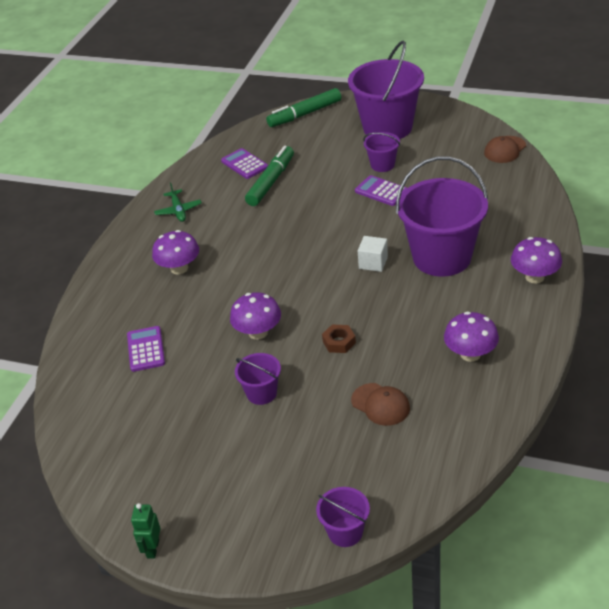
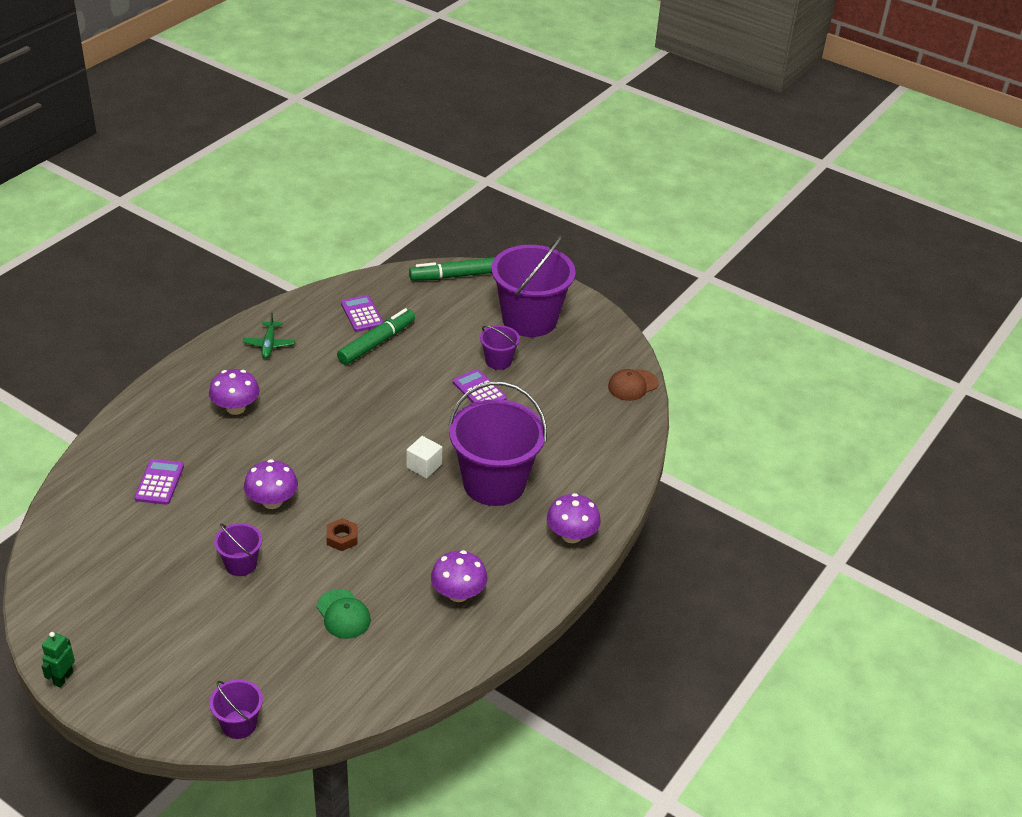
camera: 10 degrees right, 0 degrees up
brown cap [351,383,410,426] -> green cap [316,589,371,639]

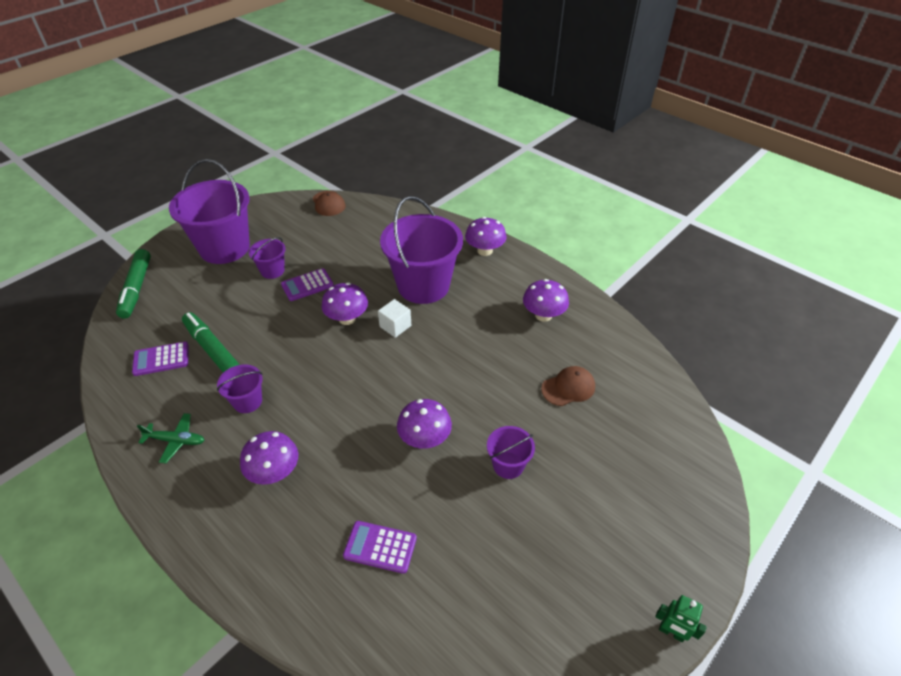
camera: 80 degrees left, 5 degrees up
purple bucket [209,679,263,739] -> purple bucket moved to [217,365,263,413]
green cap [316,589,371,639] -> brown cap [541,366,595,406]
brown nut [326,518,358,551] -> none
none -> purple mushroom [321,282,368,325]

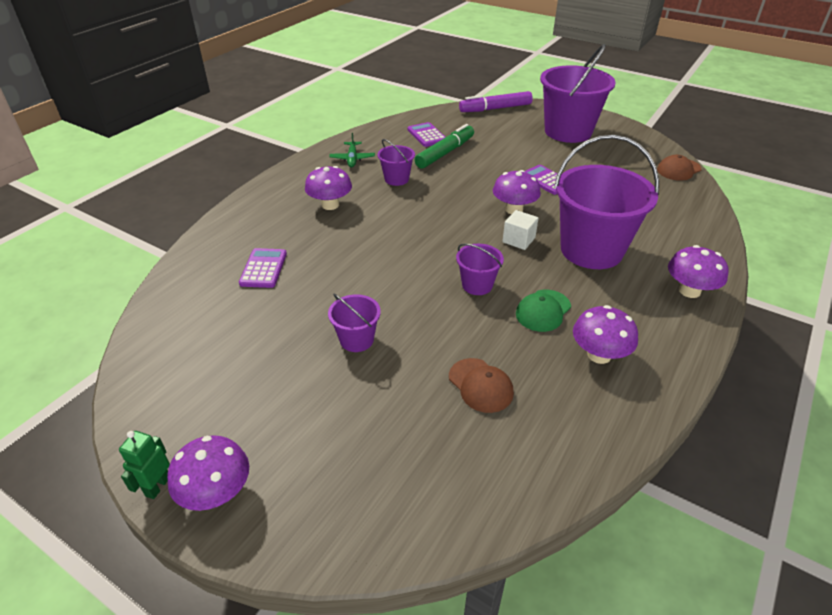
camera: 80 degrees right, 5 degrees down
green marker [116,249,151,319] -> purple marker [459,91,533,112]
purple bucket [249,237,286,279] -> purple bucket moved to [456,243,504,295]
purple mushroom [397,399,452,449] -> purple mushroom moved to [167,435,249,511]
none -> green cap [516,290,571,332]

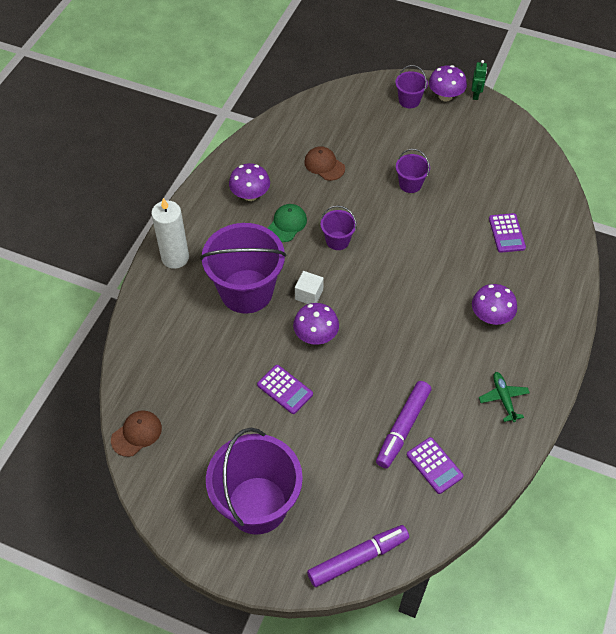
camera: 170 degrees right, 15 degrees up
purple bucket [378,139,415,186] -> purple bucket moved to [395,65,428,108]
green marker [415,124,474,169] -> purple marker [376,381,431,469]
purple mushroom [668,245,729,298] -> white candle [151,198,189,269]

